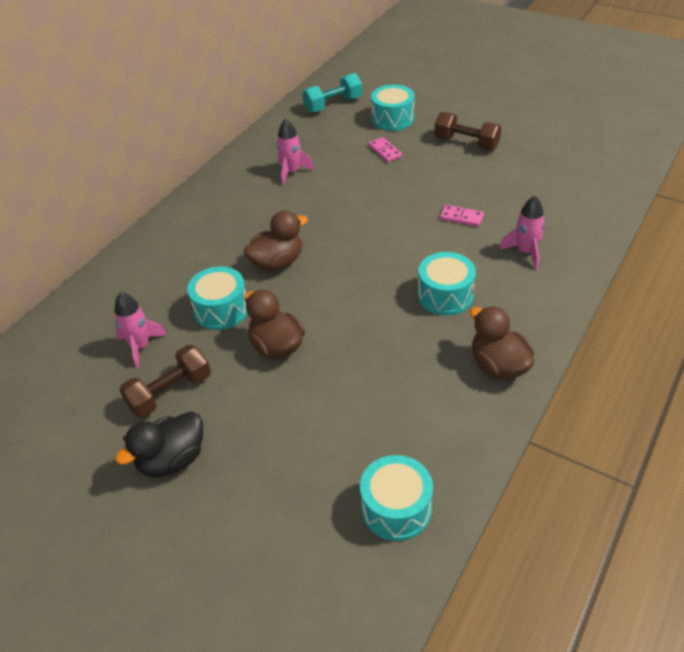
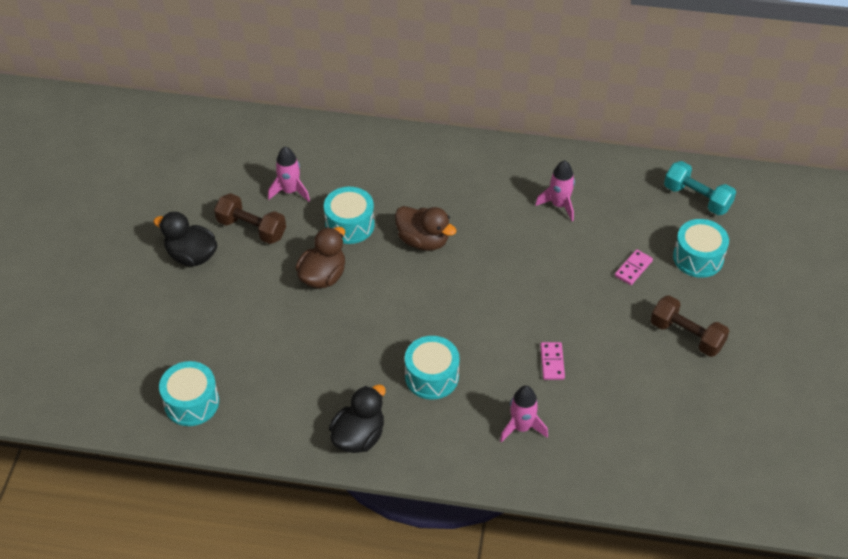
camera: 65 degrees right, 5 degrees up
brown dumbbell [434,112,501,150] -> brown dumbbell turned 60 degrees counterclockwise [651,295,729,357]
brown duck [470,306,534,380] -> black duck [329,385,386,453]

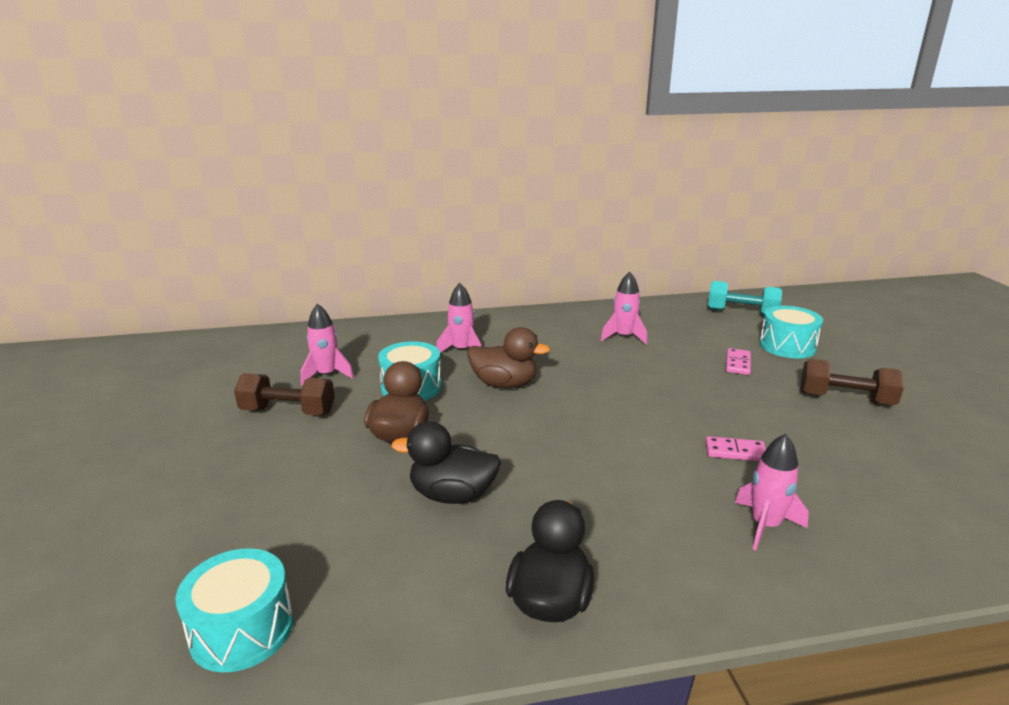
camera: 20 degrees left, 25 degrees down
black duck [153,212,217,266] -> black duck moved to [391,421,501,504]
turquoise drum [405,336,460,400] -> none
pink domino [540,342,565,380] -> pink domino turned 60 degrees counterclockwise [706,436,766,461]
none -> pink rocket [436,283,482,352]

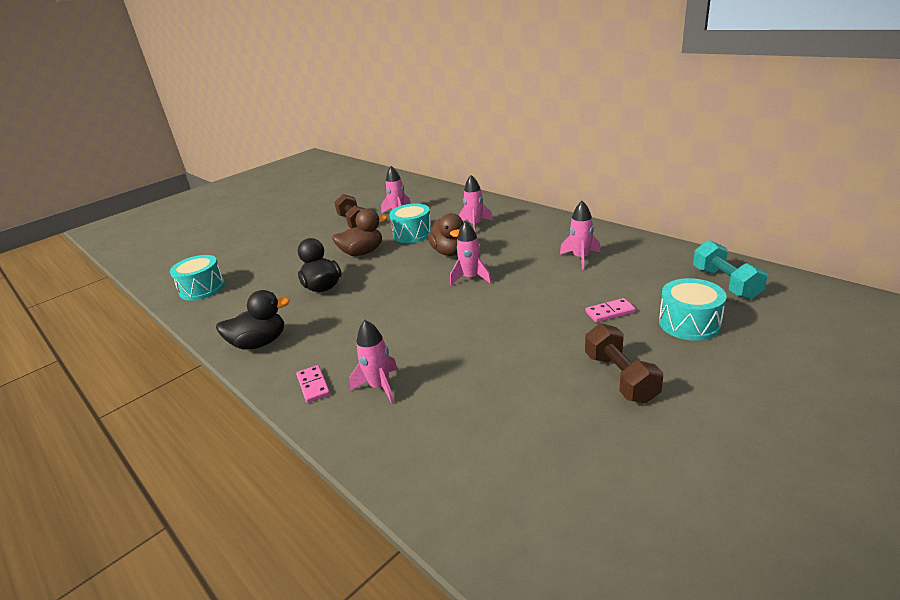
camera: 60 degrees right, 5 degrees up
pink domino [706,436,766,461] -> pink domino moved to [296,365,330,403]
none -> pink rocket [450,221,492,286]

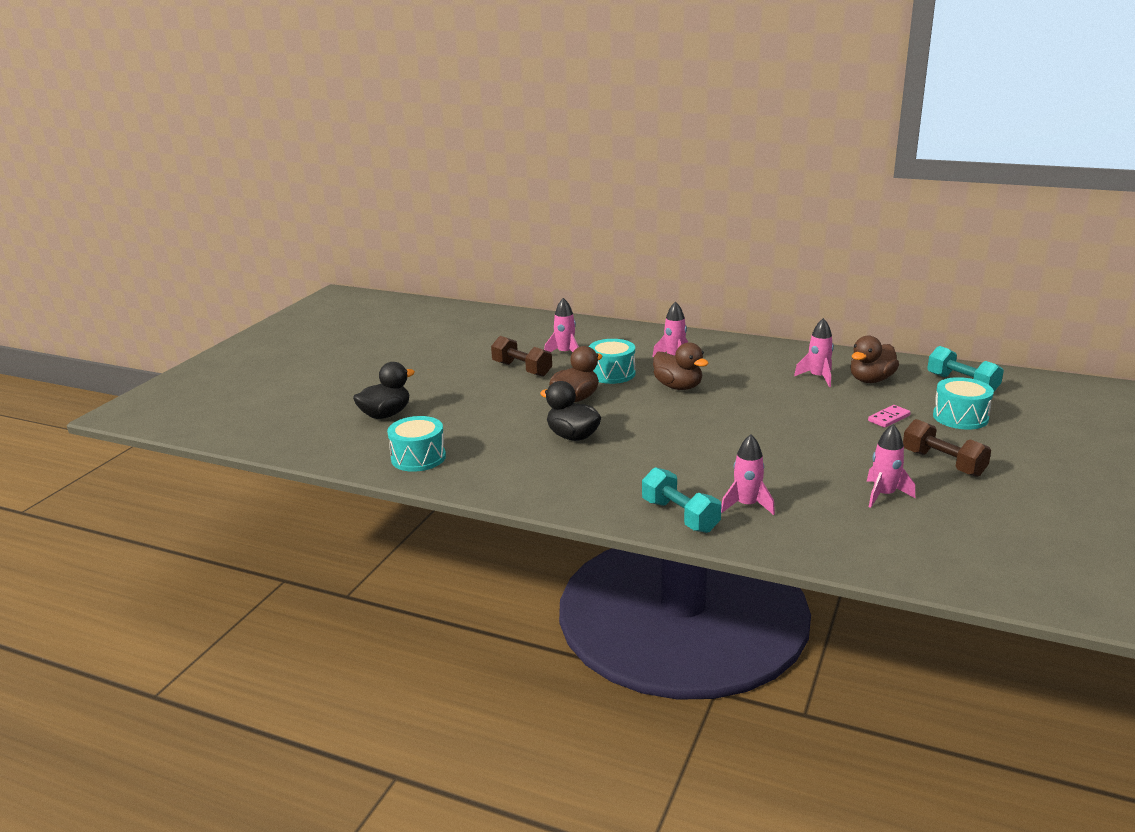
camera: 25 degrees left, 5 degrees down
black duck [216,290,290,349] -> black duck moved to [353,362,415,419]
pink domino [296,365,330,403] -> turquoise dumbbell [642,467,722,533]
pink rocket [450,221,492,286] -> pink rocket moved to [867,424,915,508]
none -> brown duck [850,336,899,383]

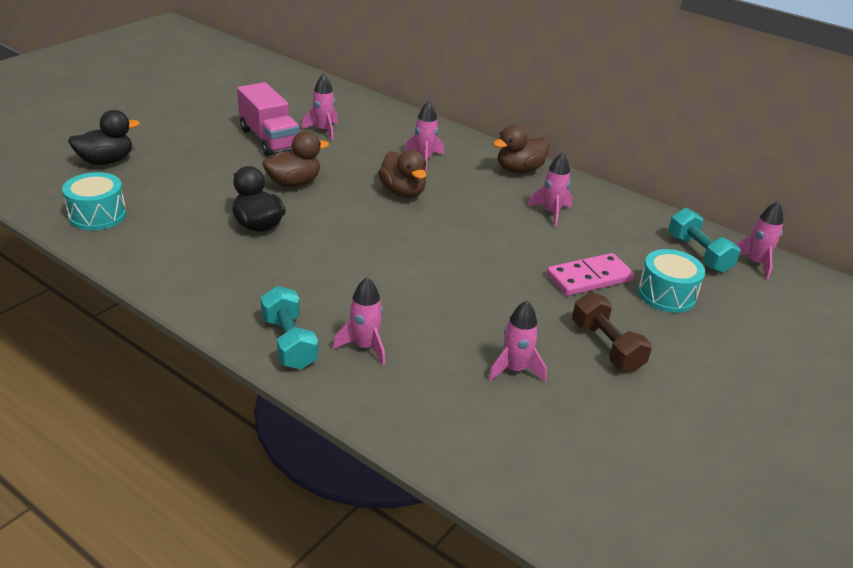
camera: 10 degrees right, 10 degrees up
brown dumbbell [491,336,552,377] -> pink truck [237,82,300,156]
turquoise drum [589,339,635,384] -> none
brown duck [850,336,899,383] -> brown duck moved to [493,125,549,173]
pink domino [868,405,911,428] -> pink domino [546,253,634,296], size x1.75
none -> pink rocket [736,202,783,279]

